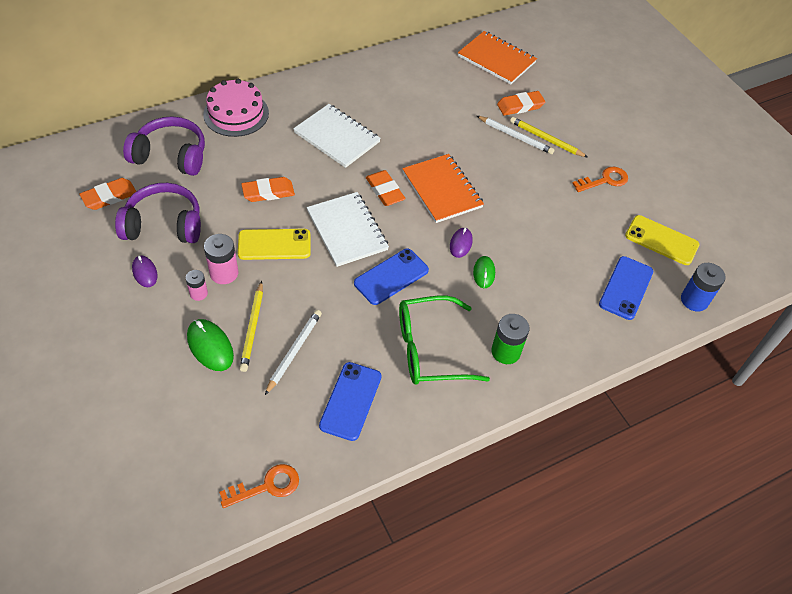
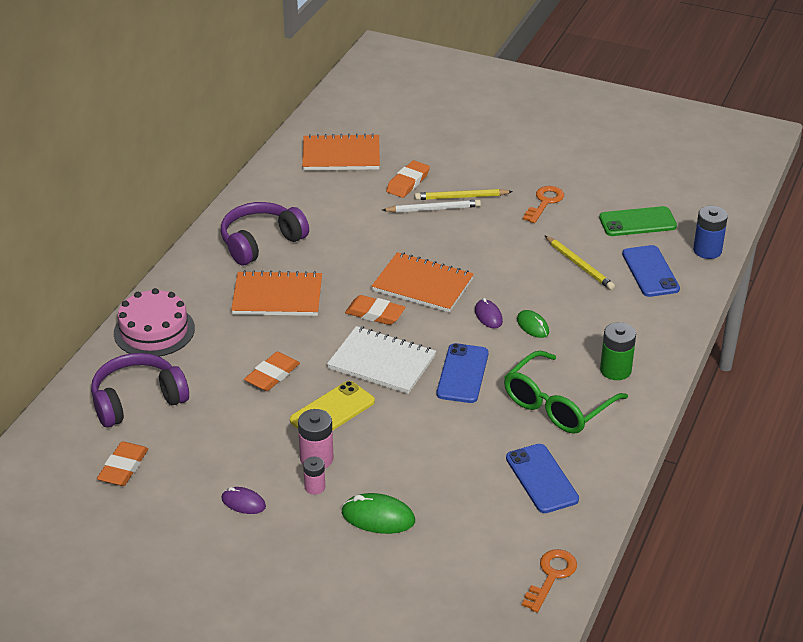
camera: 35 degrees left, 15 degrees down
purple headphones [115,183,201,243] -> purple headphones moved to [220,202,309,265]
yellow pencil [240,281,263,372] -> yellow pencil moved to [545,236,615,290]
white pencil [265,310,322,395] -> none
white notebook [293,104,381,168] -> orange notebook [231,270,322,316]
yellow phone [625,215,700,265] -> green phone [599,206,677,236]

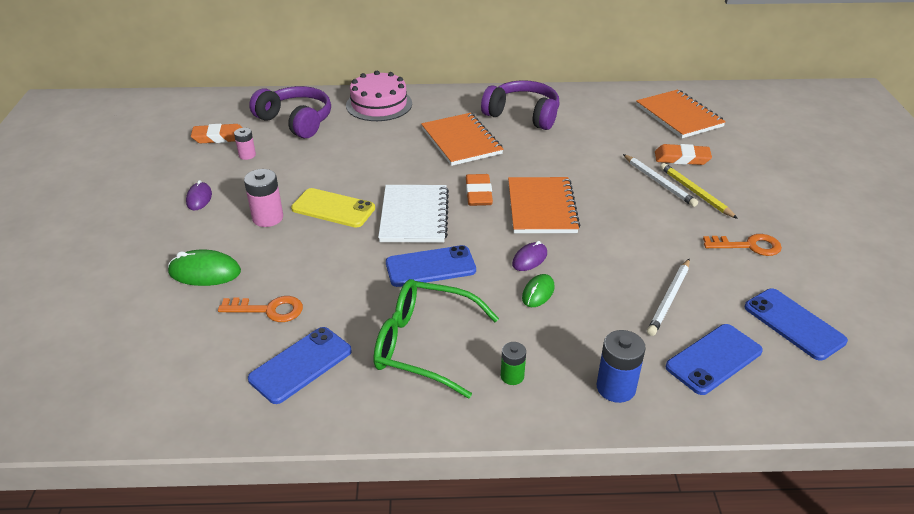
camera: 65 degrees right, 0 degrees up
orange eraser [244,352,300,391] -> none
pink battery [303,457,325,495] -> pink battery moved to [234,128,256,160]
green mouse [342,493,415,534] -> green mouse turned 75 degrees counterclockwise [168,250,241,286]
orange key [522,549,577,613] -> orange key moved to [218,296,303,322]
yellow pencil [545,236,615,290] -> white pencil [647,259,690,336]
green phone [599,206,677,236] -> blue phone [745,289,848,361]
green battery [600,322,636,380] -> green battery [501,342,526,385], size x0.61
blue battery [693,206,728,259] -> blue battery moved to [597,330,646,403]

